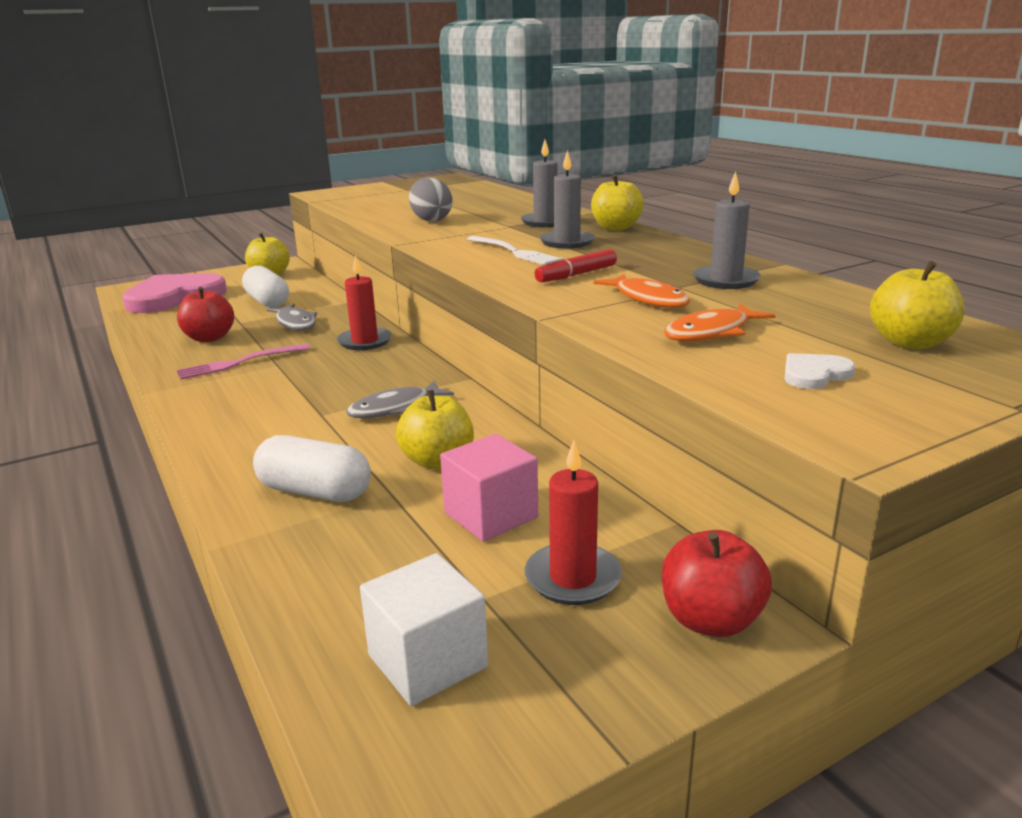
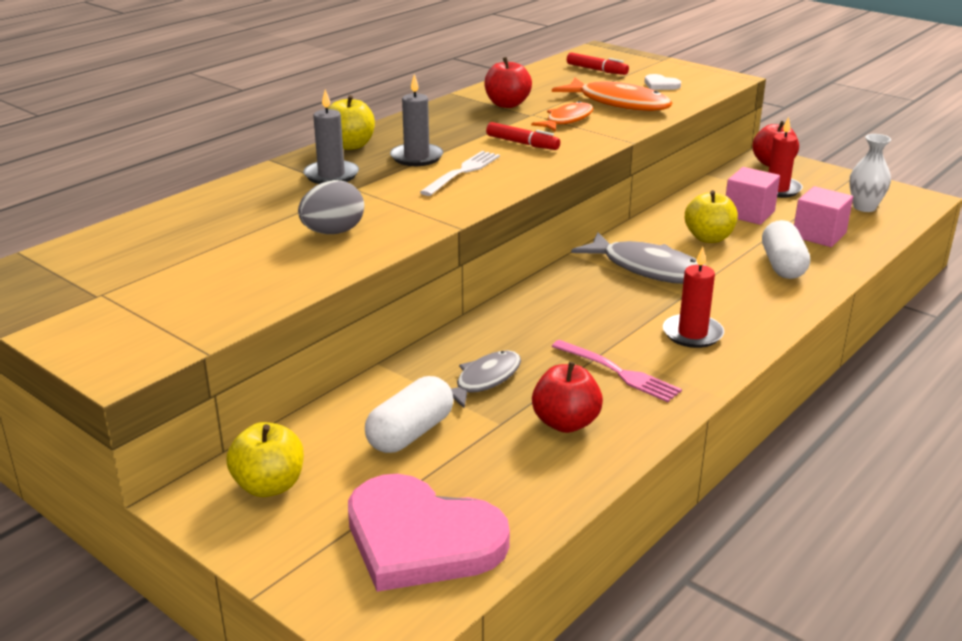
camera: 110 degrees left, 5 degrees up
red candle [337,255,392,350] -> red candle moved to [663,247,724,348]
grey fish [346,381,454,418] -> grey fish [571,232,706,284], size x1.58
white cube [360,553,488,706] -> white vase [849,134,891,212]
orange fish [665,304,776,342] -> orange fish [552,78,672,111], size x1.58
grey candle [693,171,761,289] -> red apple [484,57,532,108]
yellow apple [870,261,964,349] -> red marker [567,52,629,75]
none -> pink cube [794,186,853,247]

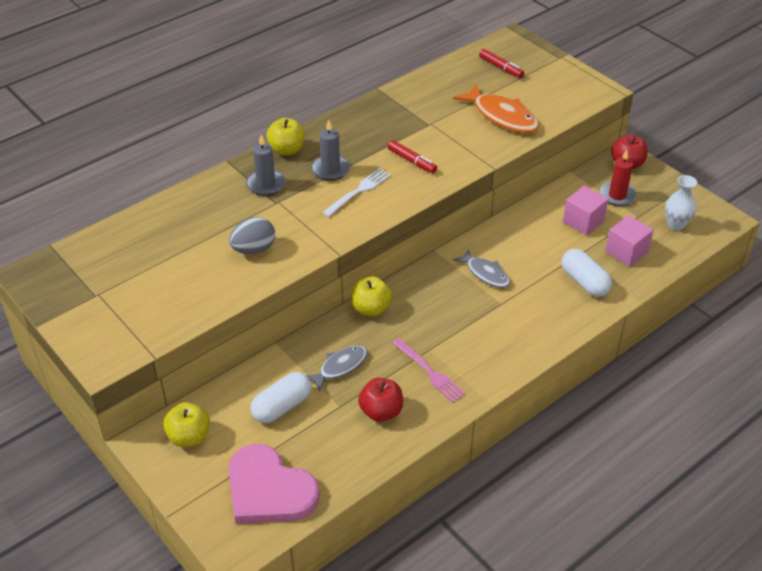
camera: 10 degrees right, 15 degrees up
red apple [484,57,532,108] -> none
orange fish [531,101,593,132] -> none
grey fish [571,232,706,284] -> grey fish [453,248,510,288], size x0.63
white heart [645,74,681,90] -> none
red candle [663,247,724,348] -> none
yellow apple [685,190,738,243] -> yellow apple moved to [351,276,392,316]
white capsule [762,220,810,279] -> white capsule turned 45 degrees counterclockwise [562,249,612,297]

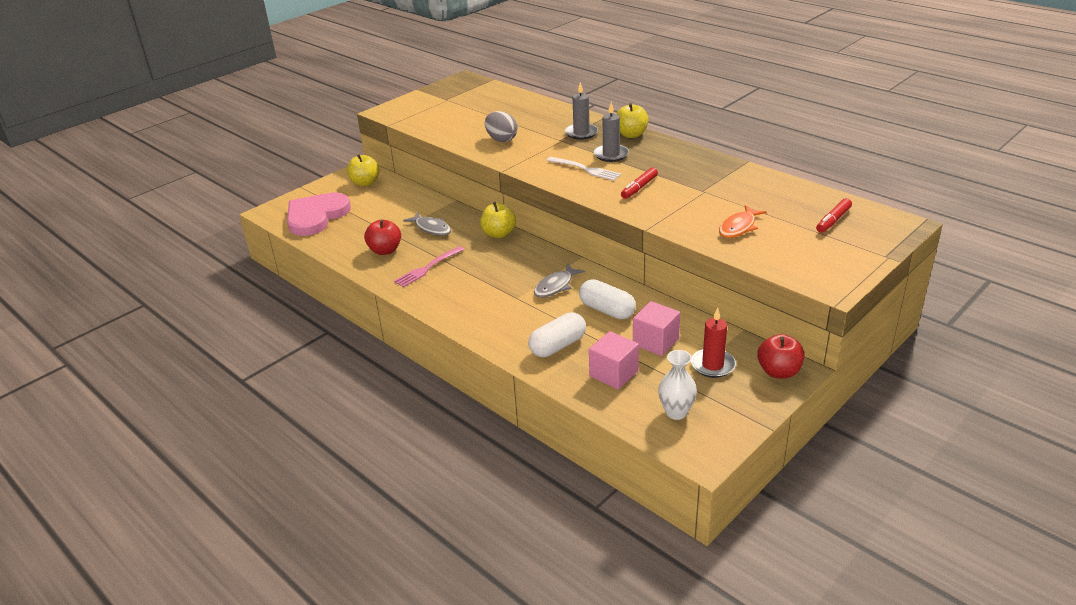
camera: 85 degrees right, 10 degrees down
white capsule [250,372,311,423] -> white capsule moved to [579,279,636,320]
orange fish [453,84,539,133] -> orange fish [719,205,766,238], size x0.63

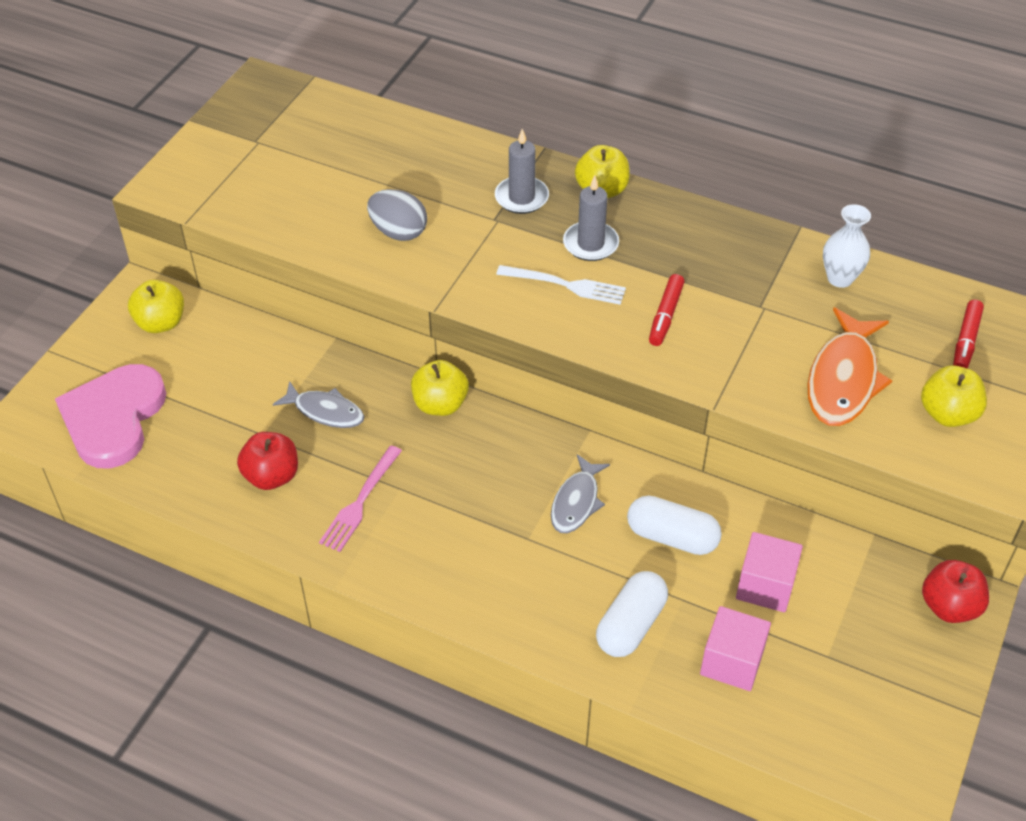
camera: 20 degrees left, 15 degrees up
white vase [658,350,697,420] -> white vase moved to [823,204,871,288]
red candle [691,307,736,378] -> none
orange fish [719,205,766,238] -> orange fish [807,307,892,426], size x1.58
none -> yellow apple [921,365,987,427]

